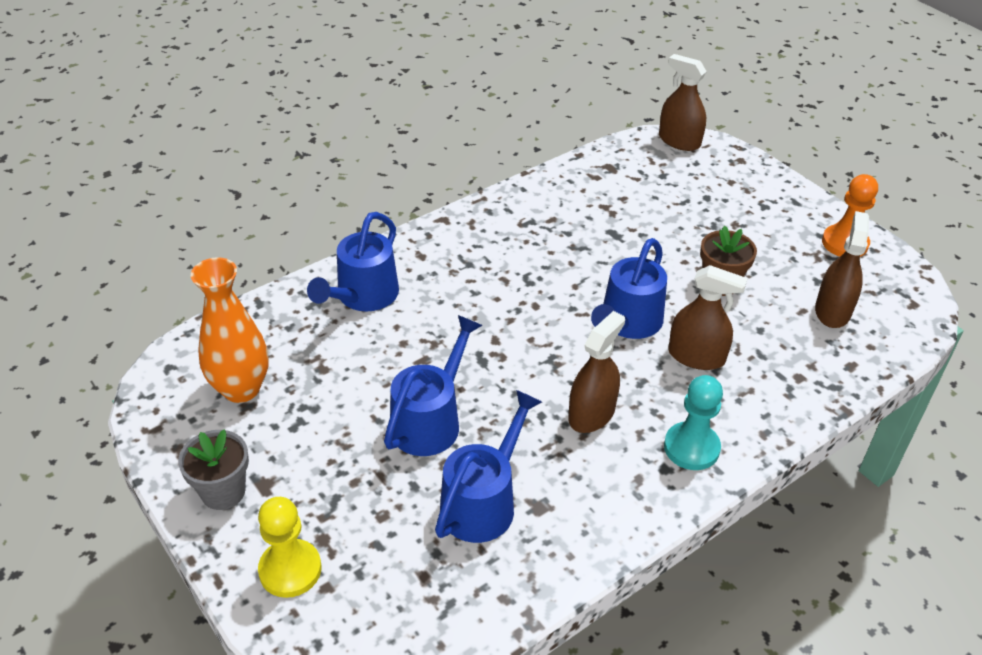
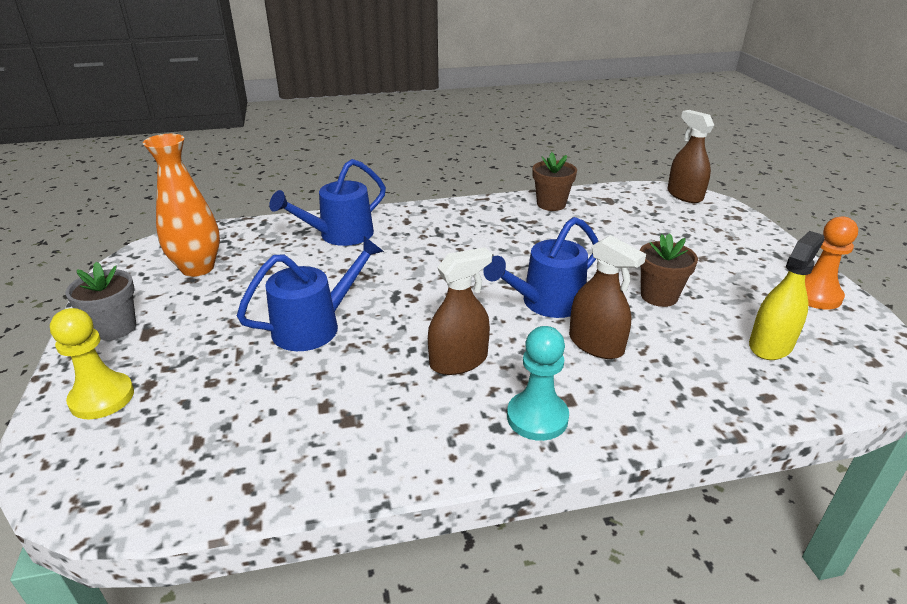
camera: 25 degrees right, 10 degrees down
blue watering can [435,390,542,543] -> none
brown spray bottle [815,211,869,328] -> yellow spray bottle [749,231,825,360]
none -> brown flower pot [532,152,577,211]

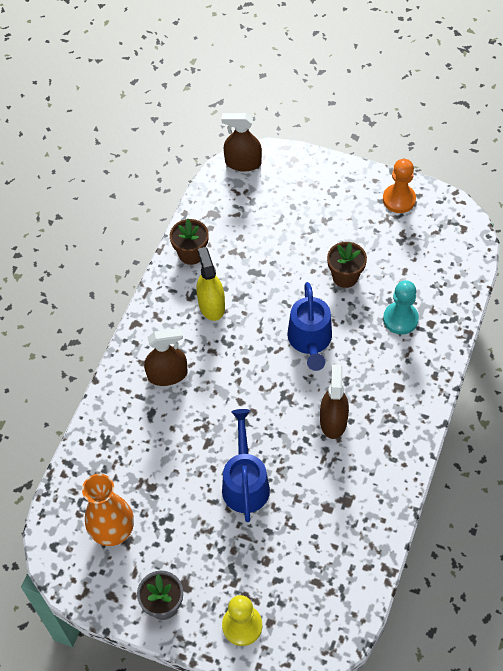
camera: 55 degrees left, 25 degrees up
blue watering can [269,159,386,246] -> none
turquoise pawn [507,326,569,441] -> turquoise pawn moved to [383,280,419,334]
brown spray bottle [569,235,646,359] -> brown spray bottle moved to [144,328,188,386]
yellow spray bottle [749,231,825,360] -> yellow spray bottle moved to [197,247,225,321]

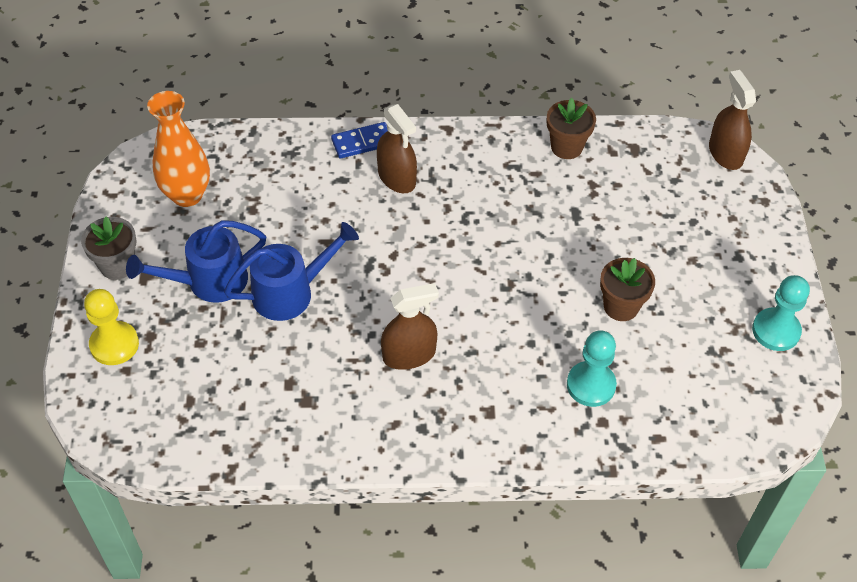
camera: 65 degrees right, 5 degrees down
yellow spray bottle [197,247,225,321] -> none
blue watering can [288,282,332,371] -> blue watering can moved to [126,220,266,303]
orange pawn [383,159,416,213] -> turquoise pawn [752,275,810,351]
none -> blue domino [331,122,388,158]

